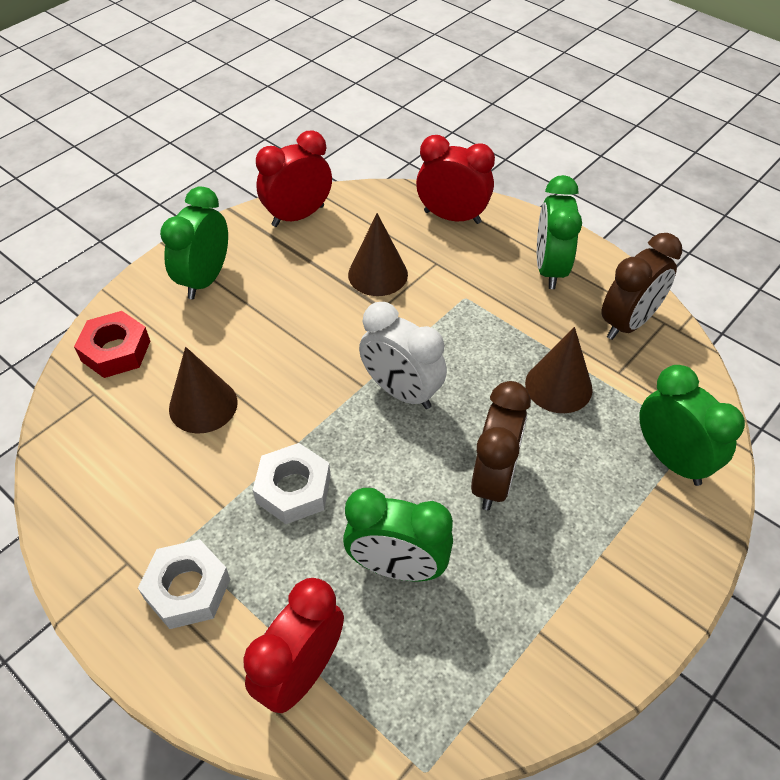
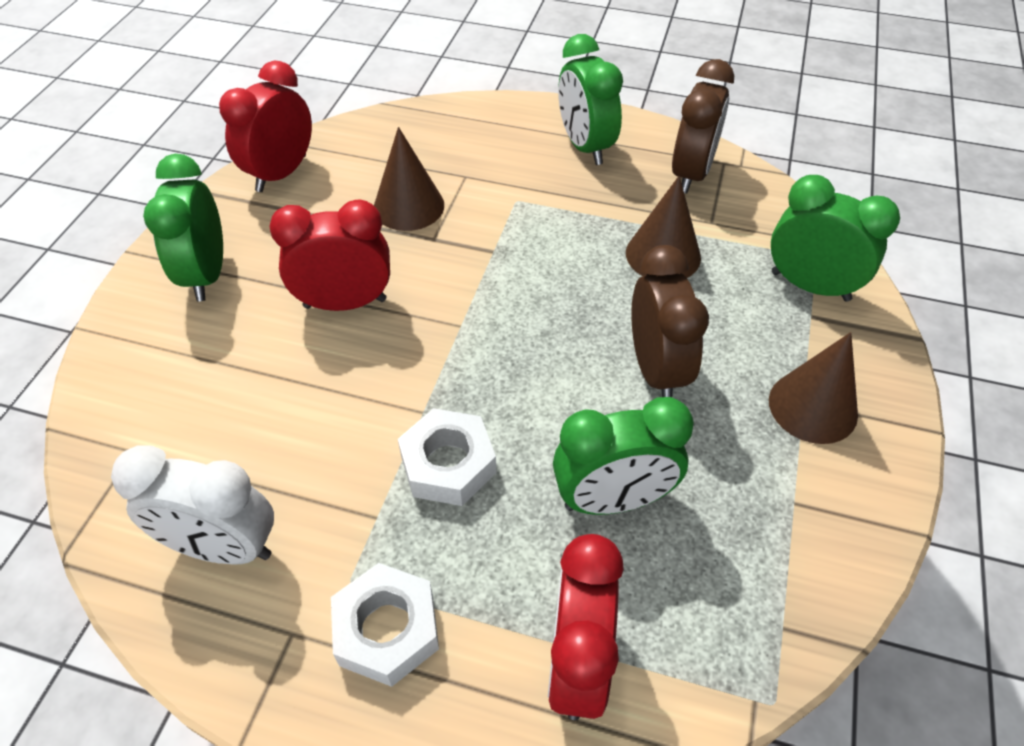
camera: 25 degrees left, 0 degrees up
red nut [74,311,150,378] -> none
brown cone [169,347,238,434] -> brown cone moved to [769,332,858,444]
white clock [359,302,447,409] -> white clock moved to [111,445,274,564]
red clock [416,135,495,224] -> red clock moved to [270,199,390,311]

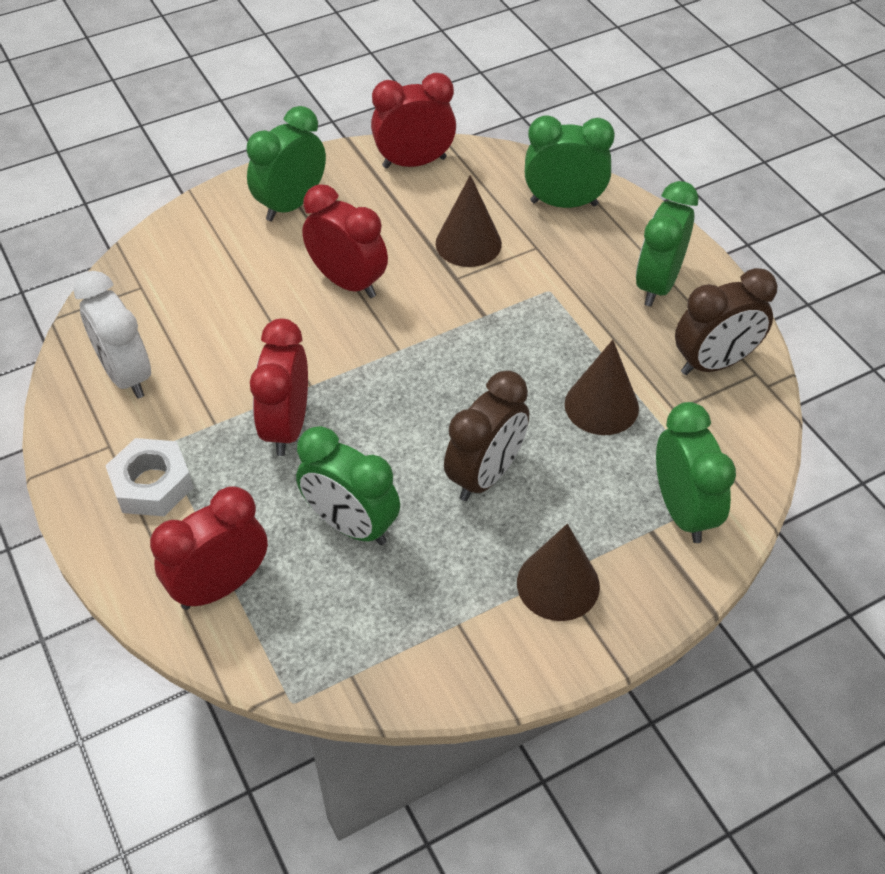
camera: 45 degrees right, 0 degrees up
white nut [398,408,496,506] -> red clock [250,319,308,456]
none -> green clock [525,115,615,208]

